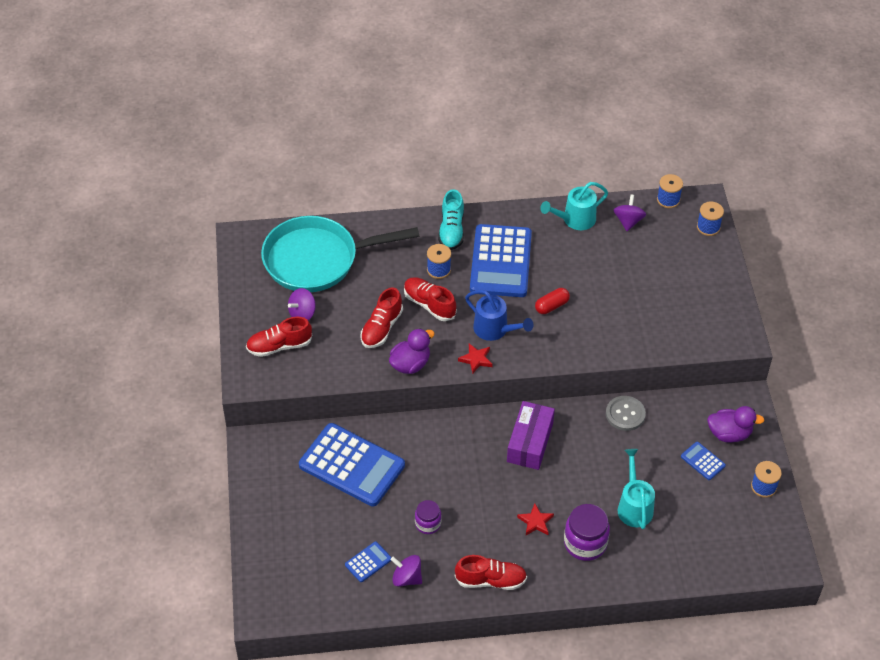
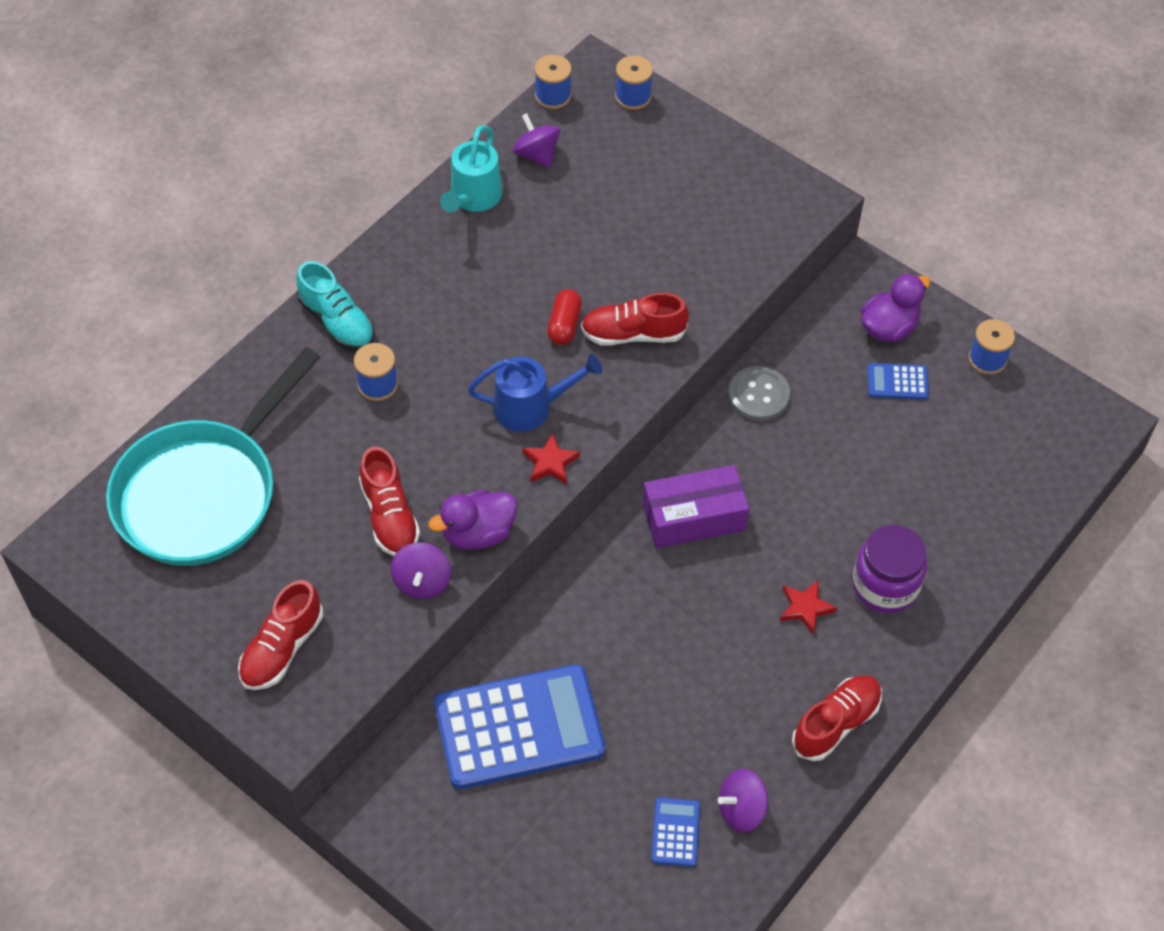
camera: 45 degrees left, 5 degrees up
purple spinning top [288,288,316,320] -> purple spinning top moved to [391,542,451,599]
purple duck [389,328,435,374] -> purple duck turned 120 degrees counterclockwise [428,490,517,550]
red shoe [404,277,457,321] -> red shoe moved to [581,293,689,346]
purple jar [415,500,442,534] -> none
blue calculator [470,224,532,297] -> none
purple box [507,401,555,470] -> purple box turned 75 degrees counterclockwise [643,465,750,548]
turquoise watering can [618,449,655,529] -> none

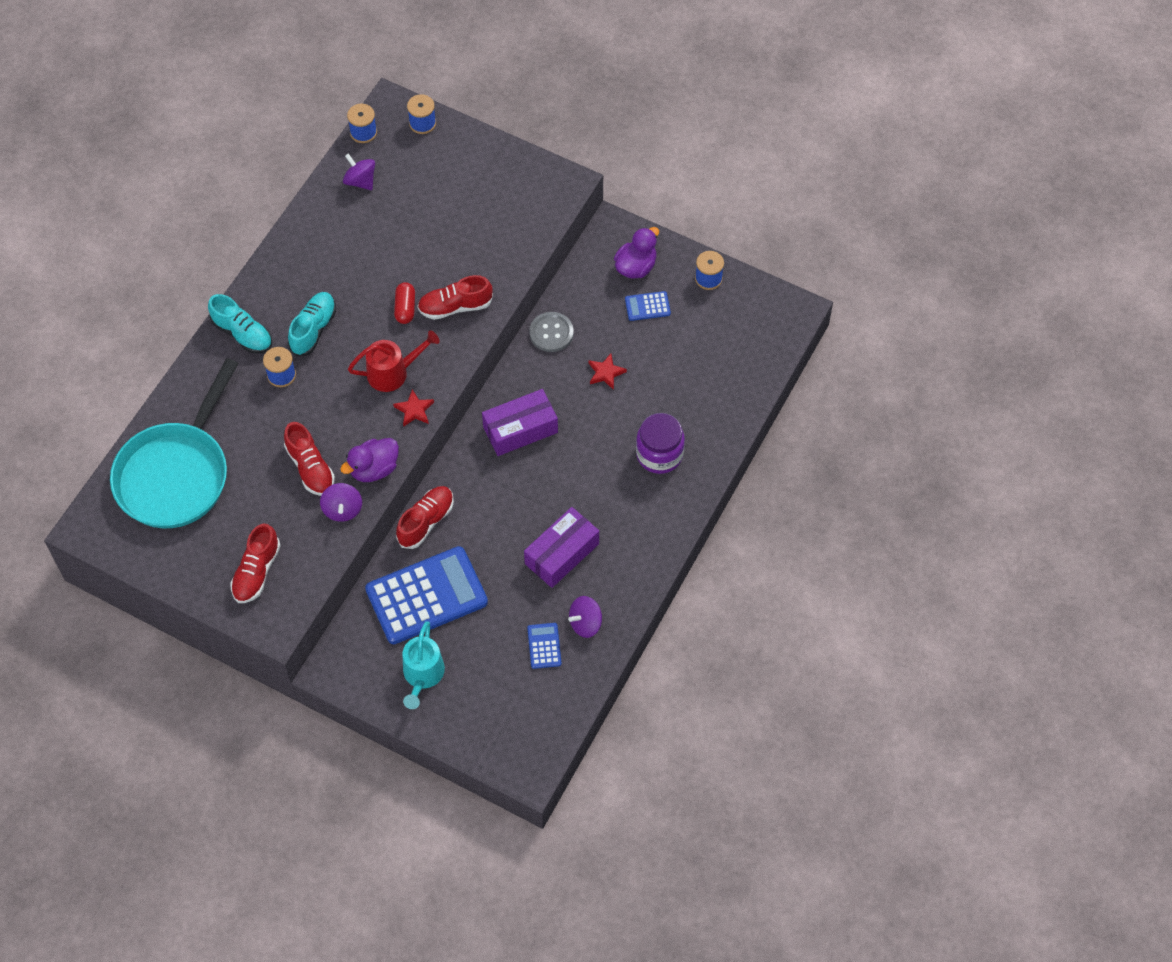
camera: 10 degrees left, 5 degrees up
turquoise watering can [440,125,502,212] -> turquoise watering can moved to [402,621,445,709]
blue watering can [468,354,602,431] -> red watering can [348,330,440,392]
red star [780,580,837,634] -> red star moved to [589,354,627,390]
red shoe [792,675,882,761] -> red shoe moved to [396,486,454,549]
none -> turquoise shoe [288,292,336,357]
none -> purple box [524,507,599,588]

